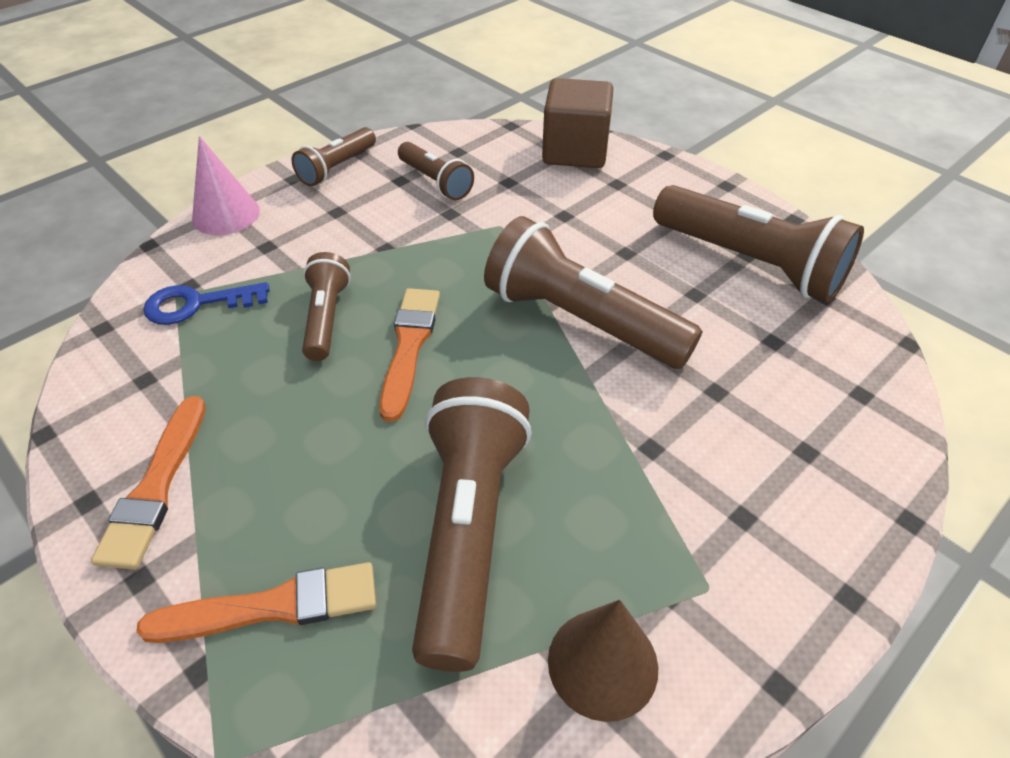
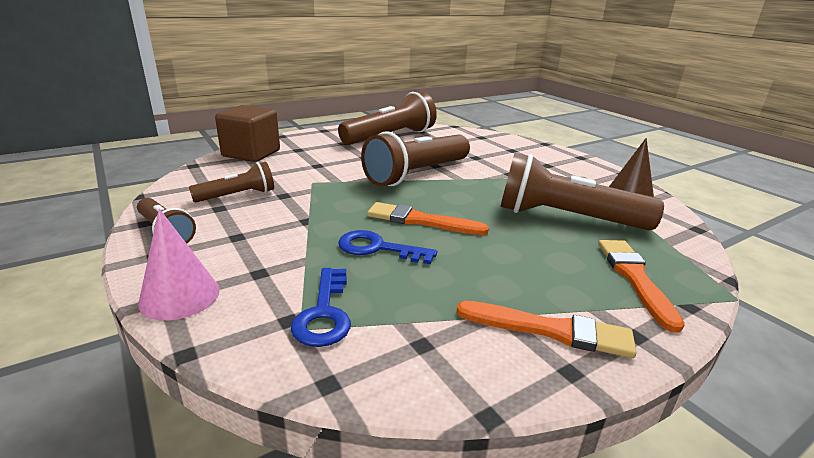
camera: 80 degrees left, 20 degrees down
brown flashlight [302,252,351,361] -> blue key [338,230,437,264]

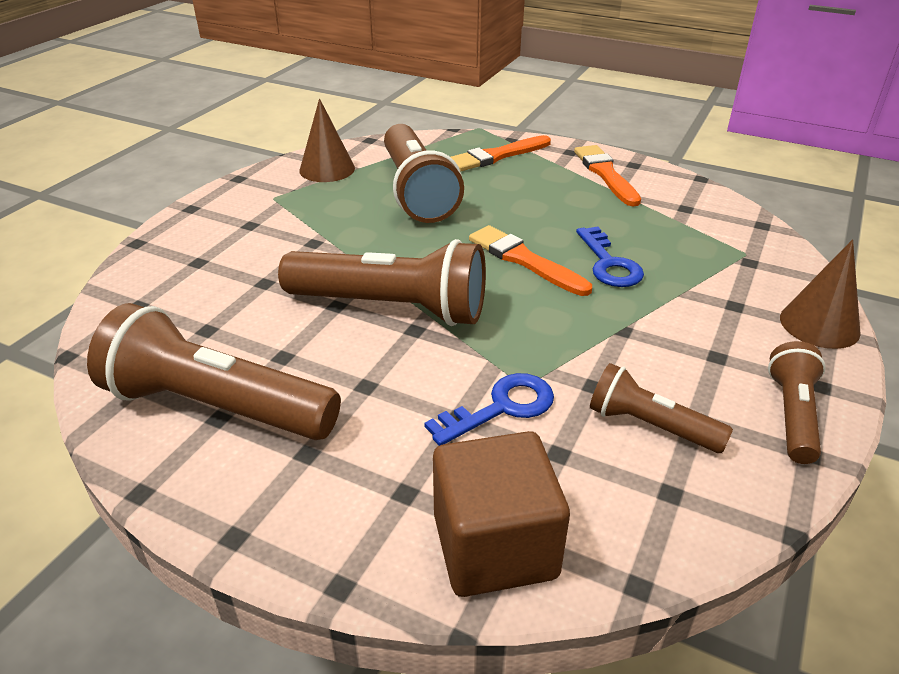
camera: 120 degrees left, 10 degrees up
pink cone [138,208,220,320] -> brown cone [780,239,861,349]
blue key [291,268,351,347] -> blue key moved to [424,373,554,446]
orange brush [367,202,489,235] -> orange brush turned 150 degrees clockwise [469,225,592,296]

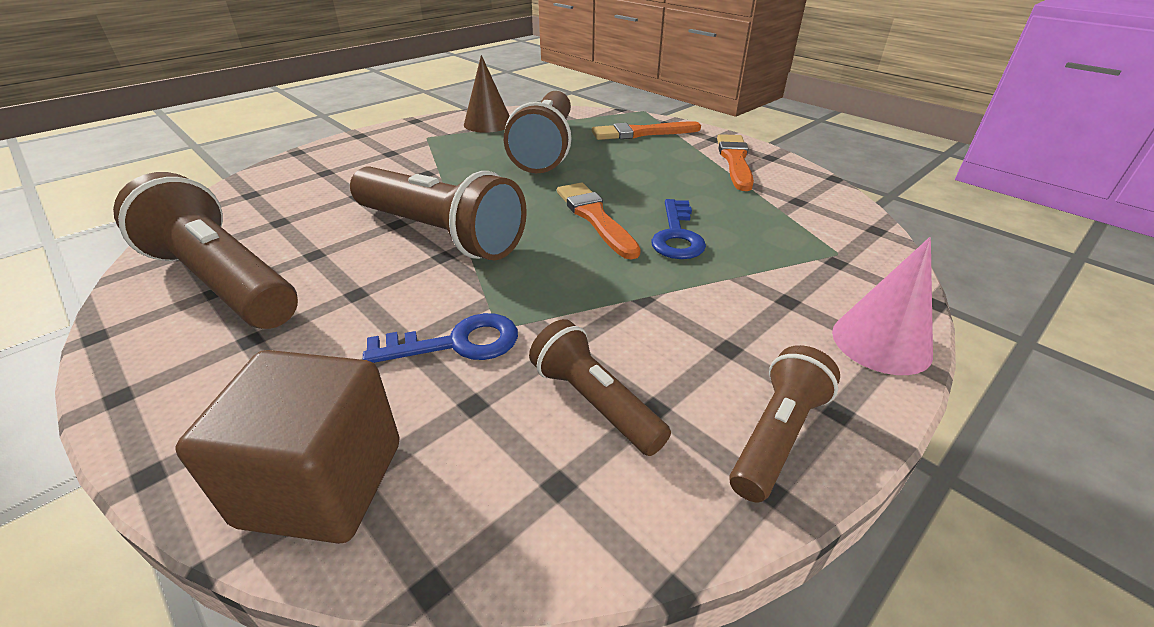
camera: 20 degrees right, 0 degrees up
brown cone [780,239,861,349] -> pink cone [832,237,933,375]

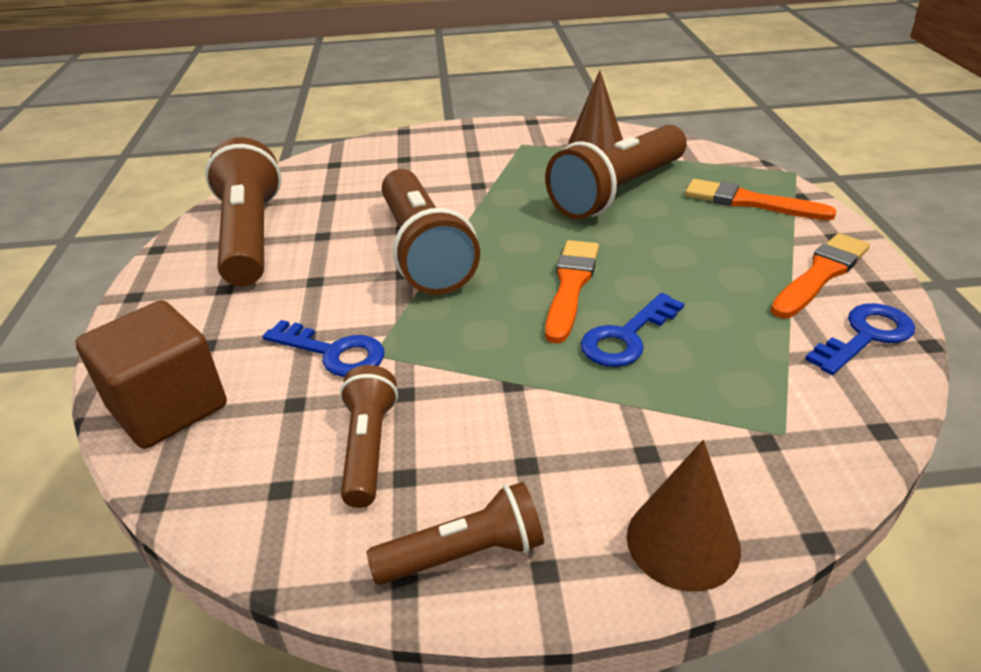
camera: 40 degrees right, 0 degrees up
pink cone [832,237,933,375] -> brown cone [627,440,741,592]
none -> blue key [805,303,915,375]

